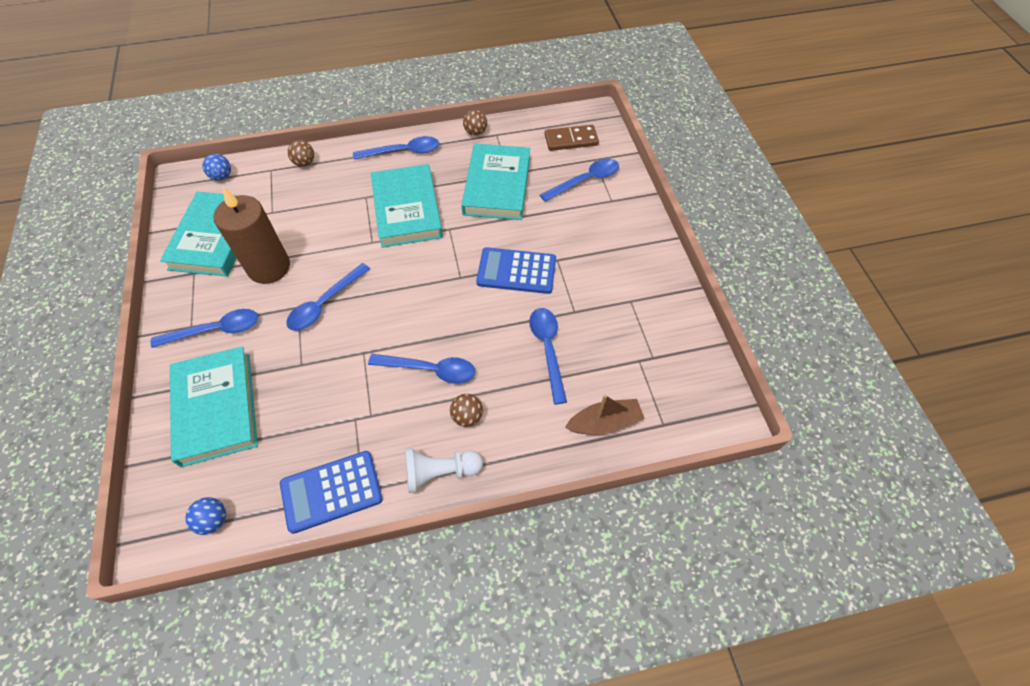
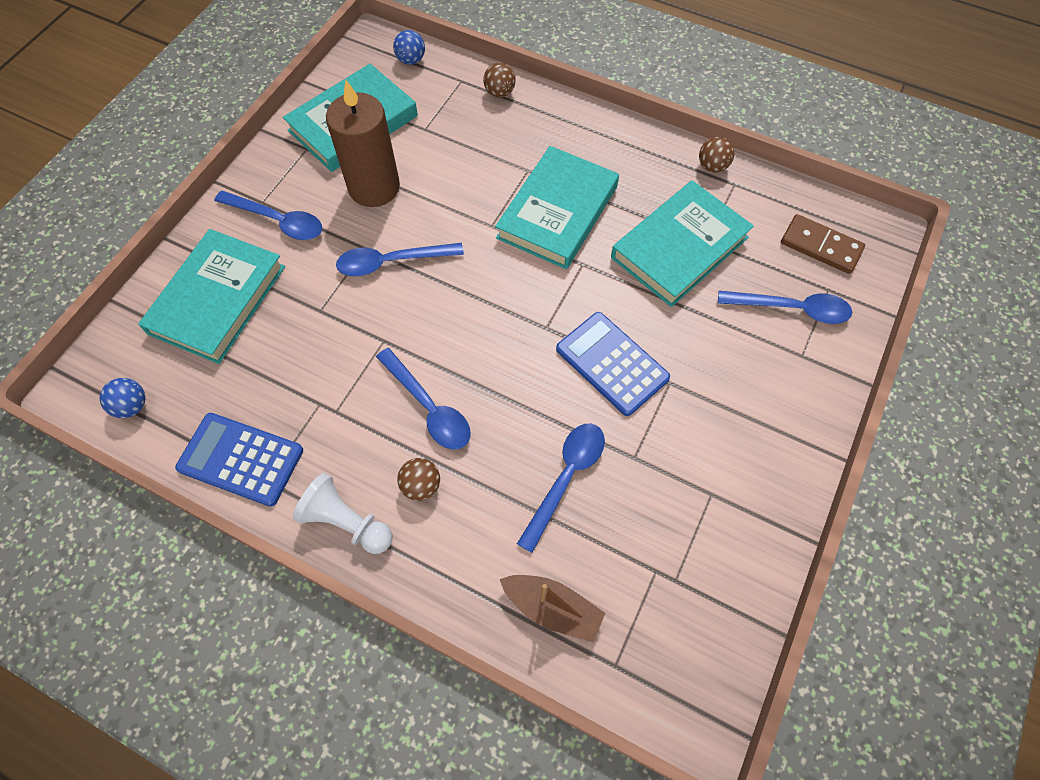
camera: 40 degrees right, 5 degrees up
blue spoon [353,136,439,159] -> none

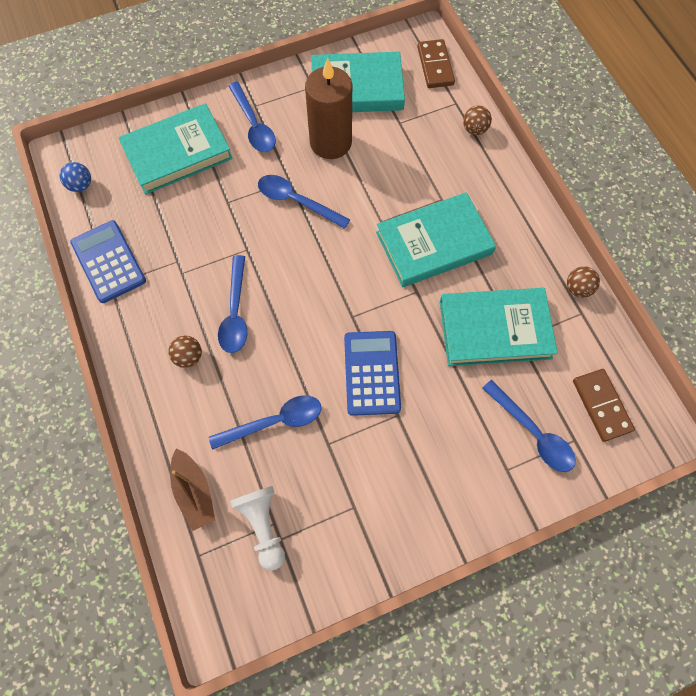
camera: 40 degrees right, 5 degrees up
white pawn [293,473,392,554] -> white pawn moved to [230,486,285,571]
blue ball [393,30,425,65] -> brown domino [417,39,455,88]

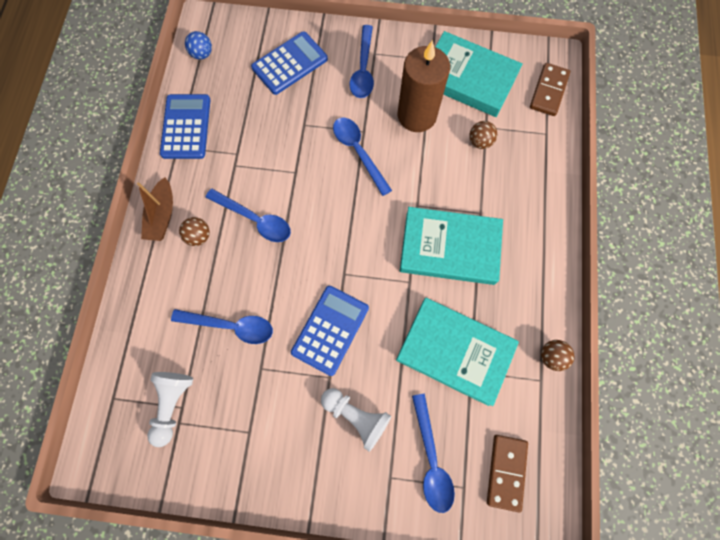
camera: 30 degrees right, 5 degrees up
turquoise book [118,103,233,194] -> blue calculator [251,31,328,95]
brown boat [170,449,215,531] -> brown boat moved to [137,177,173,241]
blue spoon [218,255,247,353] -> blue spoon turned 90 degrees counterclockwise [205,189,291,242]
brown ball [463,106,492,135] -> brown ball moved to [469,121,497,149]
none -> white pawn [321,388,391,452]

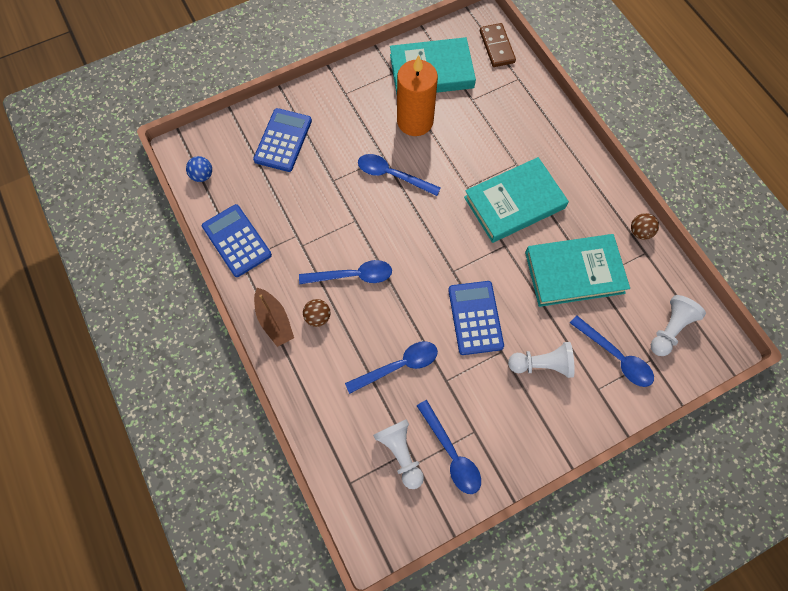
camera: 35 degrees left, 5 degrees down
blue spoon [350,25,374,98] -> blue spoon moved to [417,400,481,494]
brown candle [398,40,450,132] -> orange candle [397,55,438,136]
brown ball [469,121,497,149] -> none
brown domino [487,435,528,513] -> white pawn [651,295,706,356]

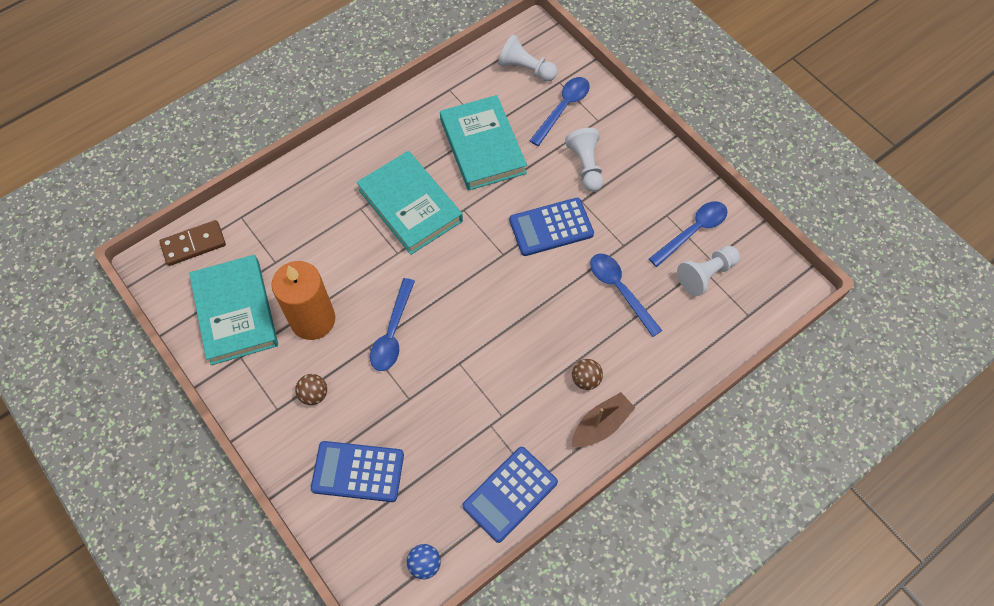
camera: 100 degrees left, 5 degrees down
blue spoon [299,260,392,284] -> none
brown ball [631,213,659,240] -> brown ball moved to [295,374,327,405]

